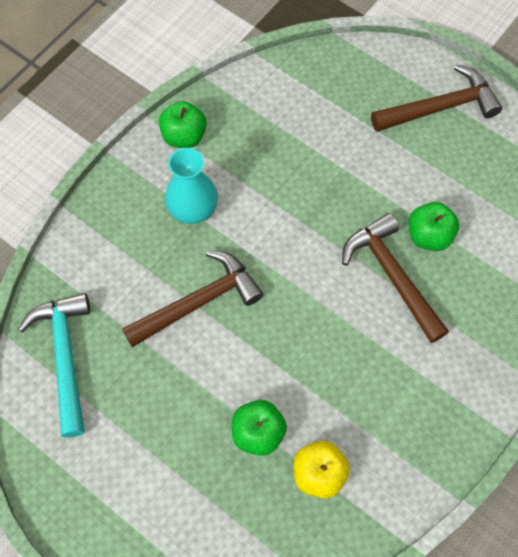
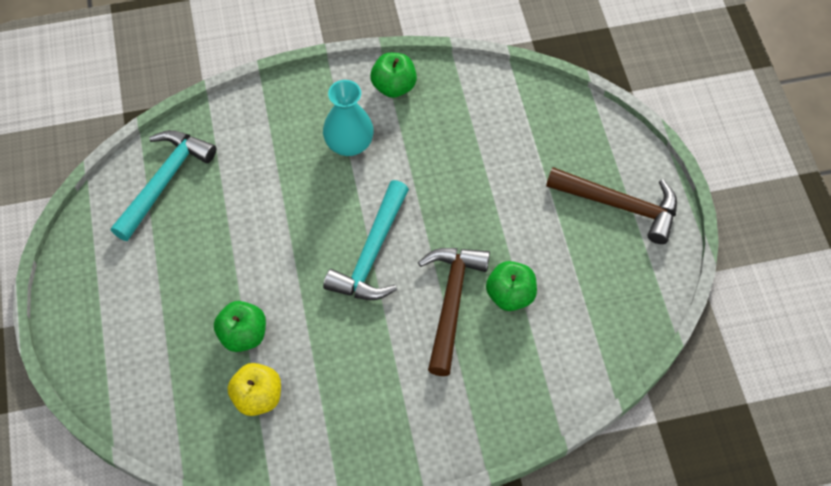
camera: 40 degrees right, 5 degrees down
brown hammer [122,250,264,347] -> none
none -> turquoise hammer [323,180,409,300]

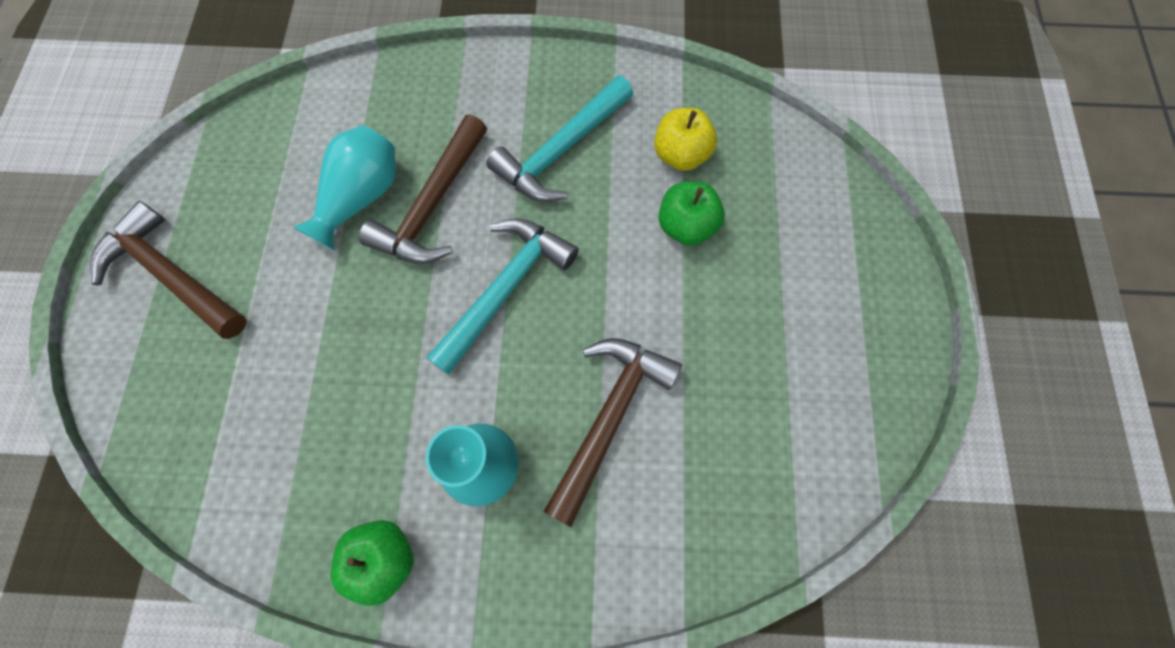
camera: 165 degrees left, 10 degrees up
turquoise hammer [111,130,216,241] -> turquoise hammer moved to [486,76,633,202]
green apple [486,261,537,311] -> turquoise vase [293,125,396,250]
none -> brown hammer [544,338,682,527]

